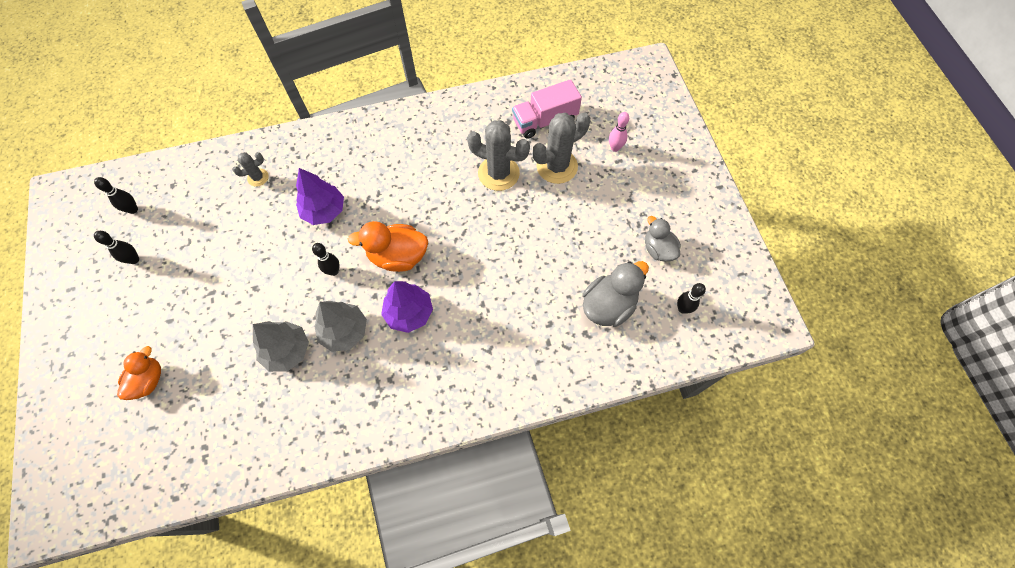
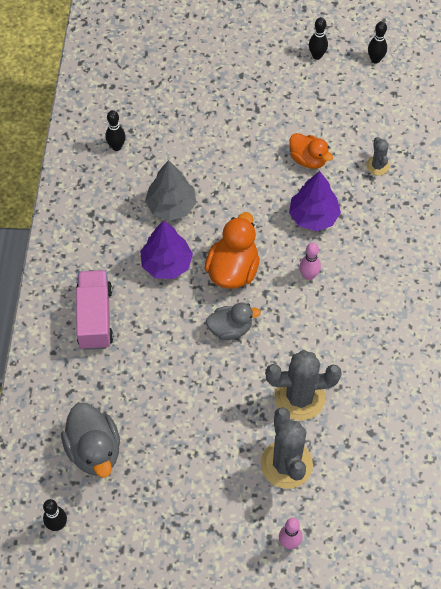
camera: 110 degrees right, 5 degrees down
orange duck [117,346,161,400] -> orange duck moved to [289,133,333,169]
grey tree [253,321,309,372] -> none
black bowling pin [312,243,340,276] -> black bowling pin moved to [105,110,126,151]
grey cactus [467,120,530,191] -> grey cactus turned 45 degrees clockwise [265,350,342,420]
pink truck [512,79,582,139] -> pink truck moved to [76,270,113,350]
grey duck [645,216,681,262] -> grey duck moved to [206,303,261,340]
none -> pink bowling pin [300,243,321,280]

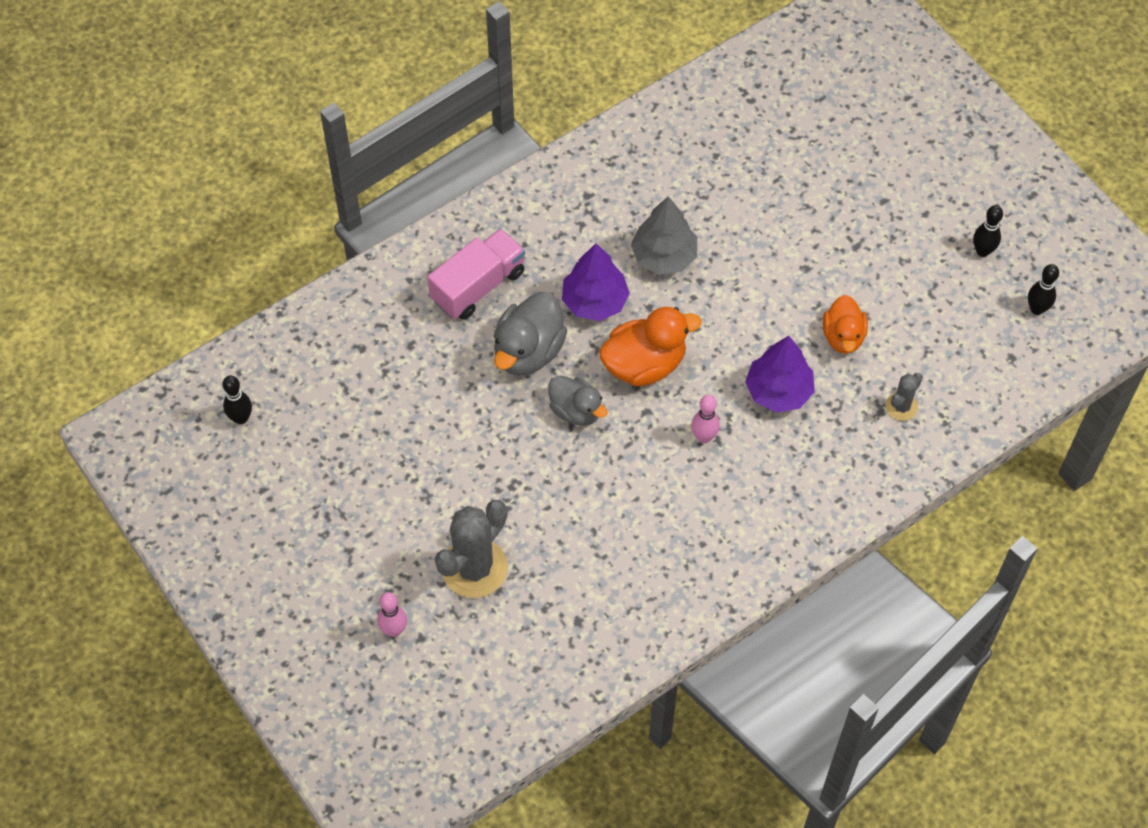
camera: 50 degrees right, 0 degrees up
grey duck [61,403,120,478] -> grey duck moved to [494,292,567,376]
black bowling pin [105,110,126,151] -> none
grey cactus [265,350,342,420] -> none

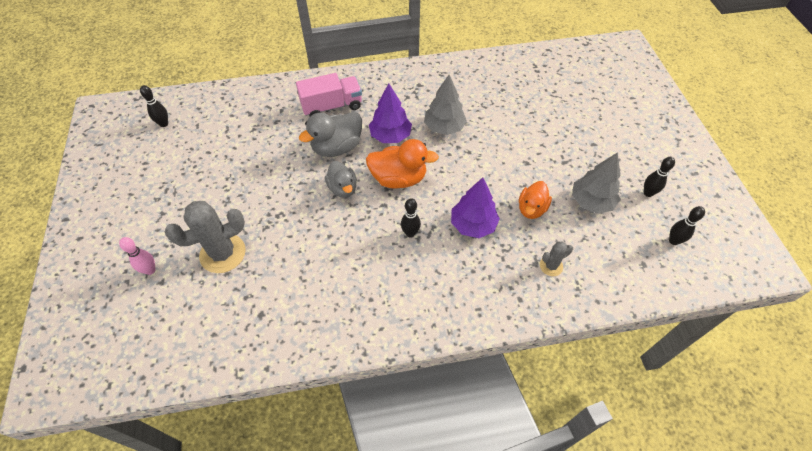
camera: 25 degrees right, 5 degrees down
pink bowling pin [691,395,720,443] -> black bowling pin [401,198,421,238]
none -> grey tree [572,152,621,214]

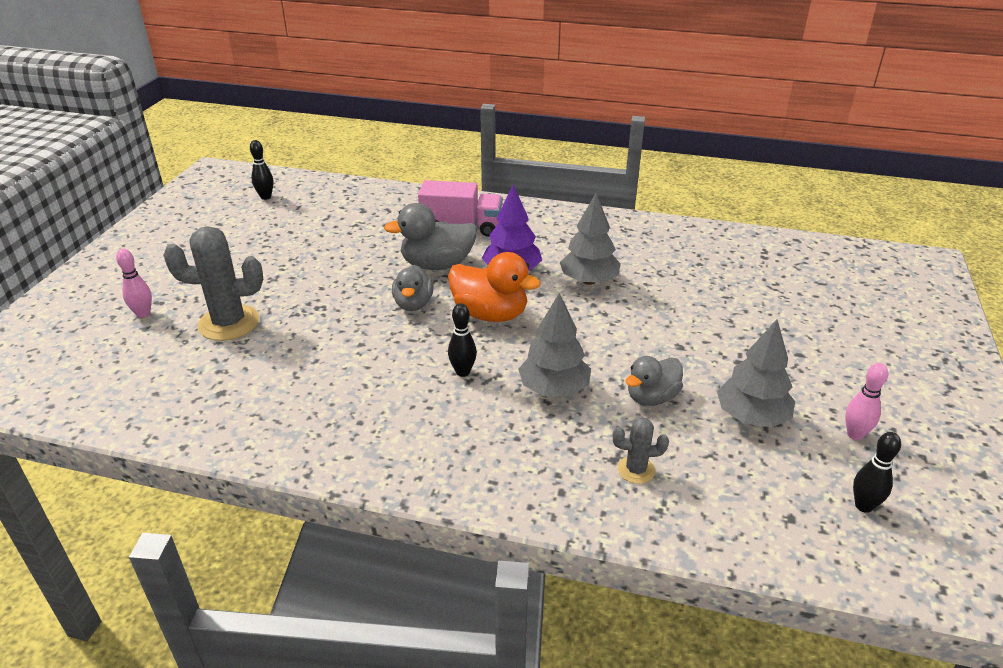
camera: 25 degrees right, 20 degrees down
purple tree [451,177,500,238] -> grey tree [518,293,591,396]
orange duck [519,181,552,219] -> grey duck [625,356,683,406]
black bowling pin [644,157,675,197] -> pink bowling pin [845,363,888,440]

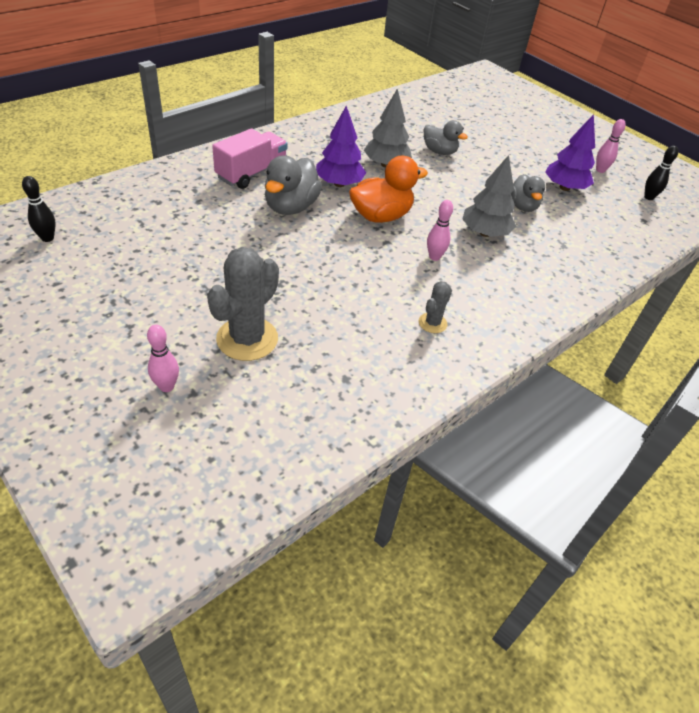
camera: 60 degrees left, 10 degrees up
grey duck [392,265,434,311] -> grey duck moved to [424,120,468,155]
black bowling pin [448,303,477,377] -> pink bowling pin [427,200,453,261]
grey cactus [613,417,669,484] -> grey cactus moved to [419,281,452,333]
grey tree [717,319,795,427] -> purple tree [545,114,595,191]

